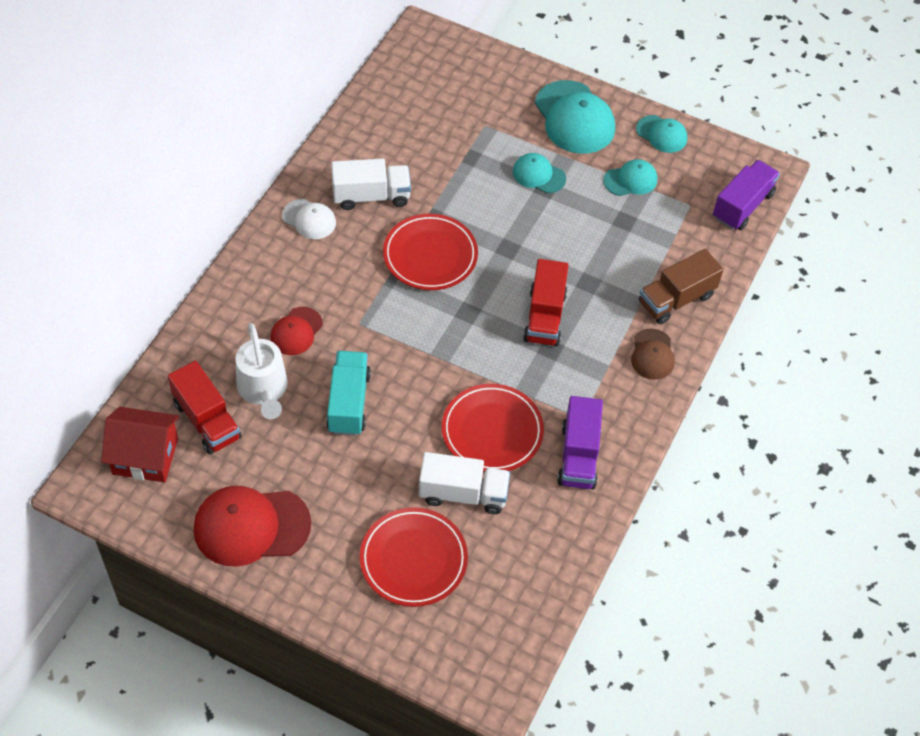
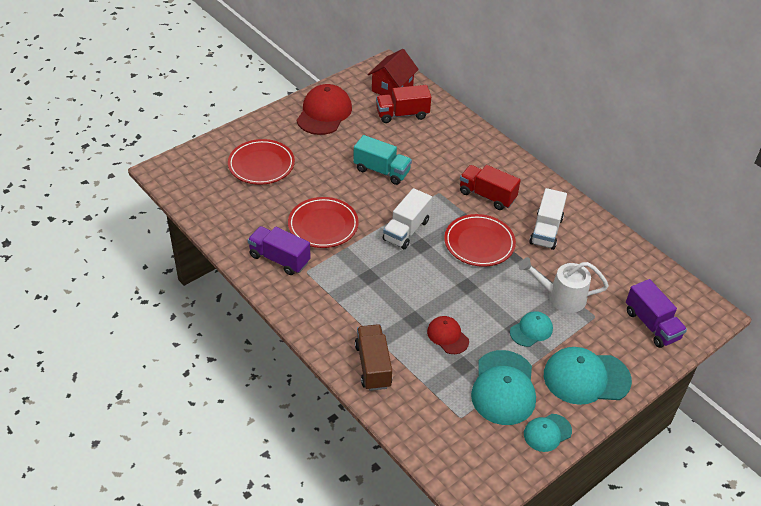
camera: 115 degrees right, 10 degrees down
white watering can [236,323,288,419] -> white watering can moved to [519,257,609,313]
red cap [270,307,323,355] -> red cap moved to [427,316,469,354]
white cap [282,199,336,239] -> none
white truck [419,452,510,514] -> white truck moved to [383,188,432,249]
red truck [523,259,568,346] -> red truck moved to [460,165,521,210]
turquoise cap [603,159,657,196] -> turquoise cap [471,350,536,425], size x1.80
brown cap [631,329,675,380] -> none
purple truck [713,160,780,230] -> purple truck moved to [626,279,687,348]

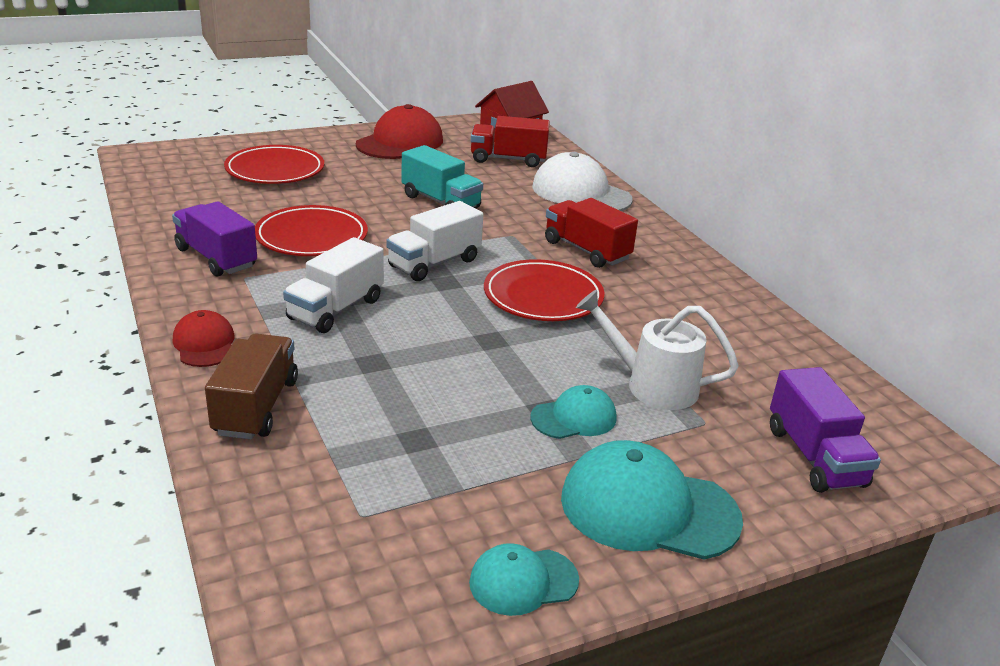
camera: 15 degrees right, 15 degrees down
red cap [427,316,469,354] -> red cap moved to [173,310,234,367]
turquoise cap [471,350,536,425] -> none
white truck [529,188,567,250] -> white truck moved to [283,237,384,333]
none -> white cap [532,152,633,211]

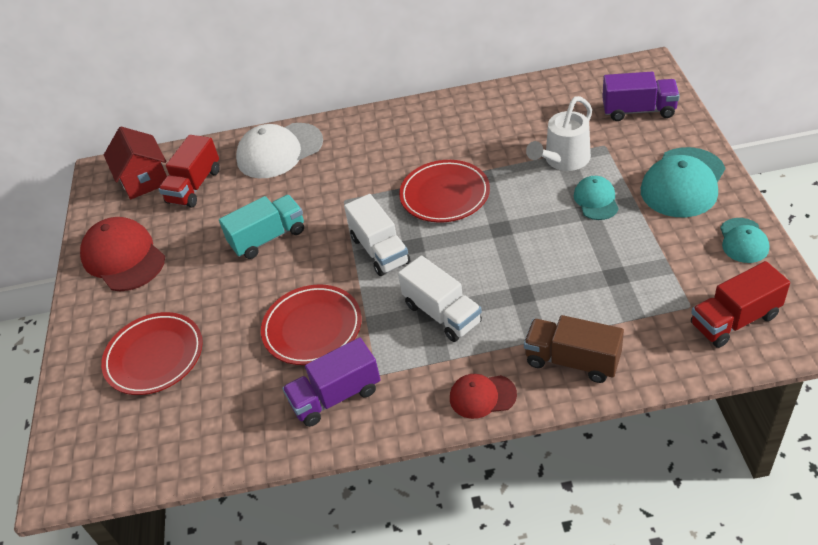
camera: 65 degrees left, 15 degrees up
red truck [545,198,638,268] -> red truck moved to [691,261,790,348]

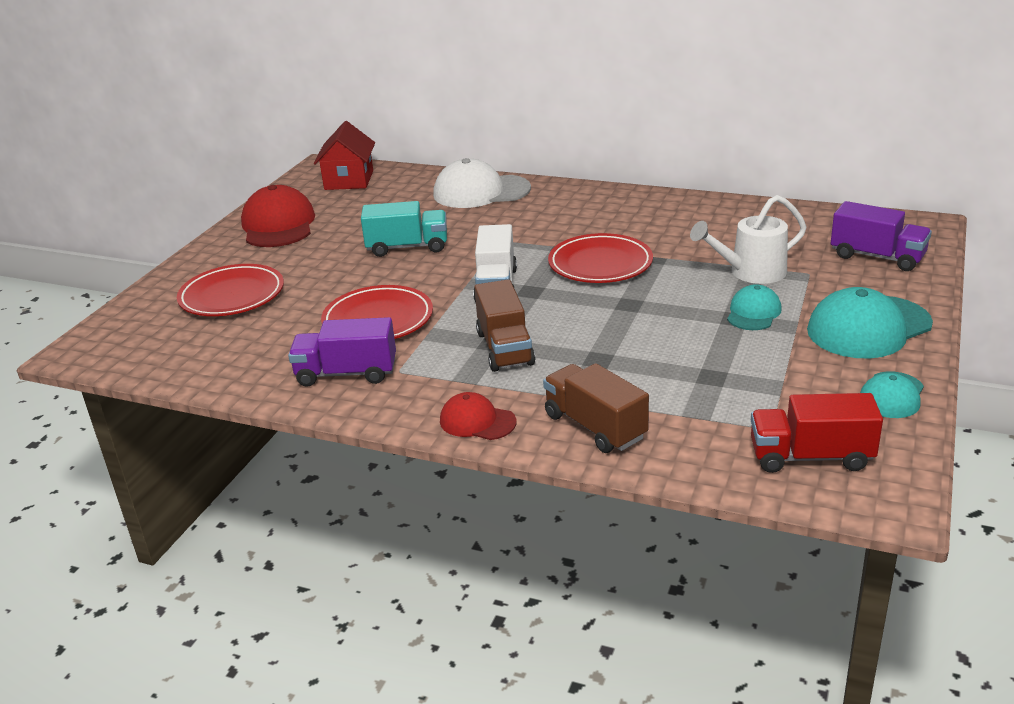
camera: 25 degrees right, 15 degrees down
red truck [158,135,219,208] -> none
white truck [398,255,482,342] -> brown truck [474,279,535,372]

